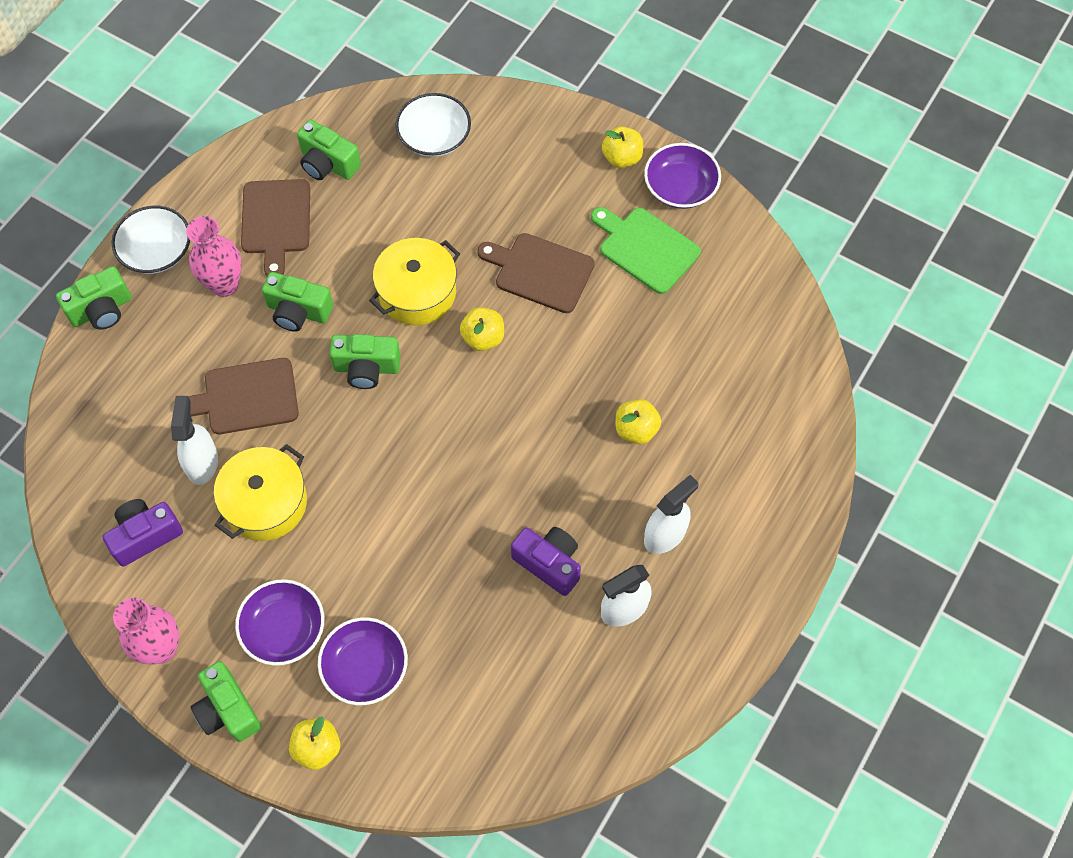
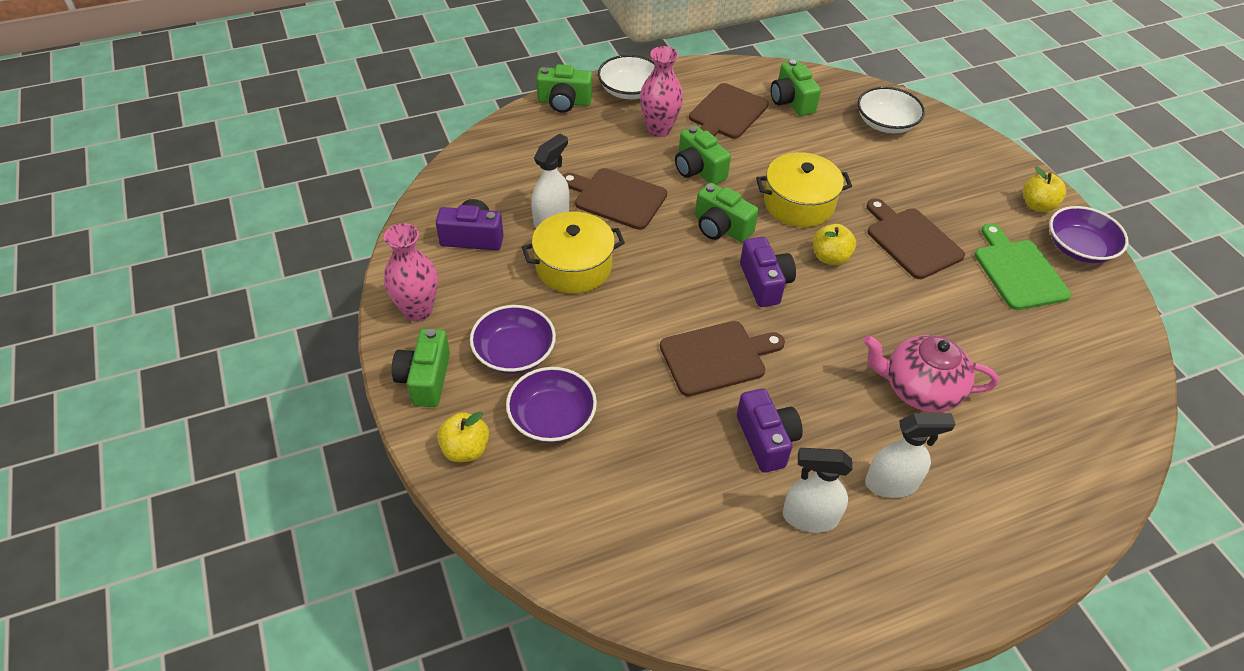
camera: 35 degrees right, 15 degrees down
yellow apple [616,399,661,444] -> pink teapot [863,335,999,412]
none -> brown cutting board [660,321,785,396]
none -> purple camera [740,237,796,307]

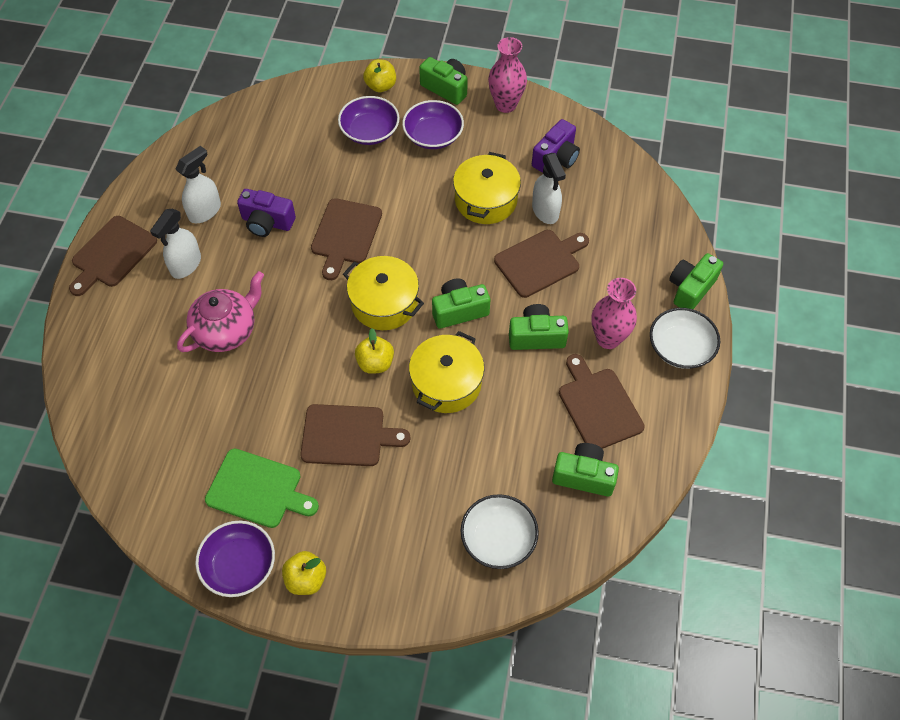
camera: 125 degrees right, 10 degrees up
purple camera [740,237,796,307] -> yellow pot [343,256,424,330]
none -> brown cutting board [69,216,157,296]

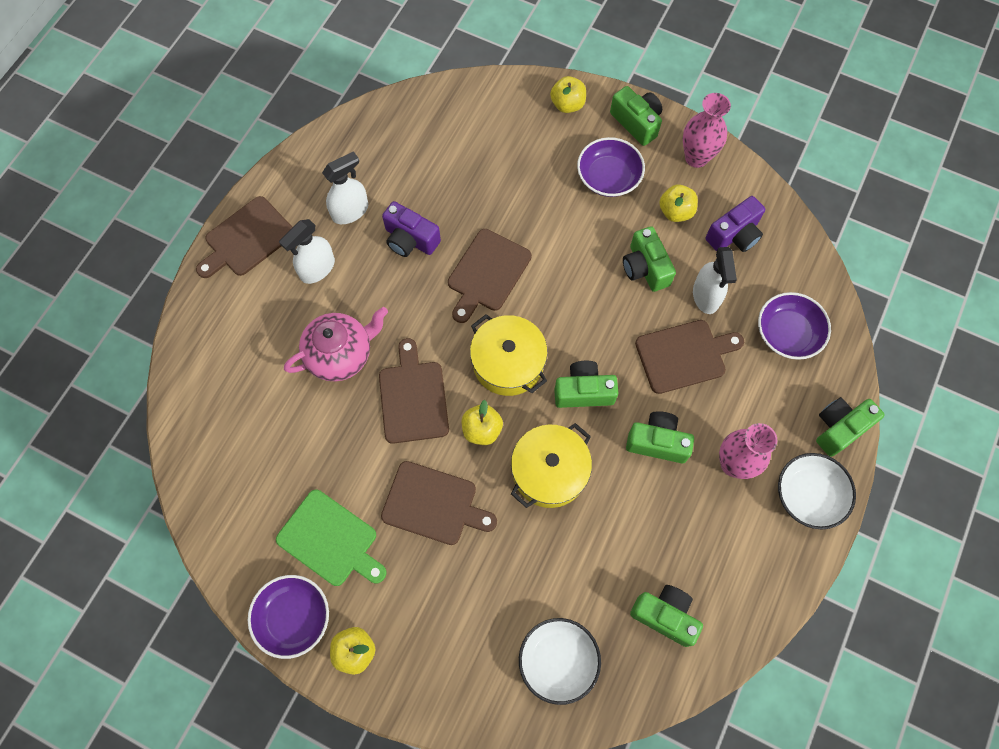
camera: 15 degrees right, 10 degrees up
purple bowl [338,96,400,145] -> purple bowl moved to [758,292,831,360]
yellow pot [453,152,521,224] -> green camera [623,226,676,292]
brown cutting board [559,354,645,449] -> brown cutting board moved to [379,338,449,444]
none -> yellow apple [659,185,698,222]

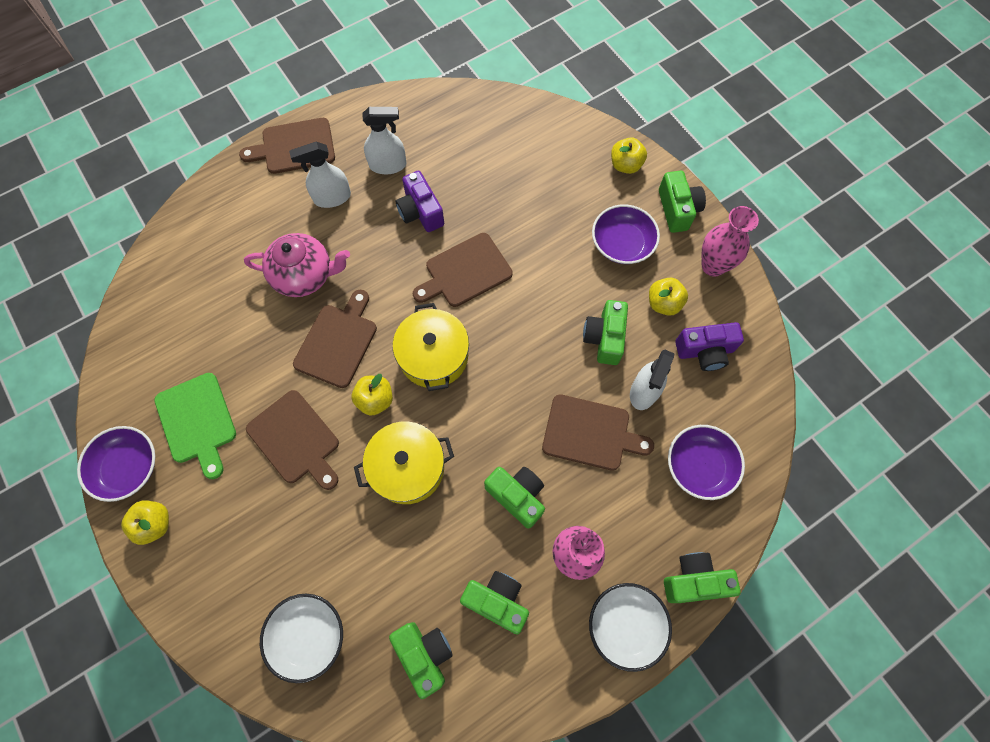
camera: 30 degrees right, 0 degrees up
green camera [554,361,618,408] -> green camera moved to [460,571,529,634]

